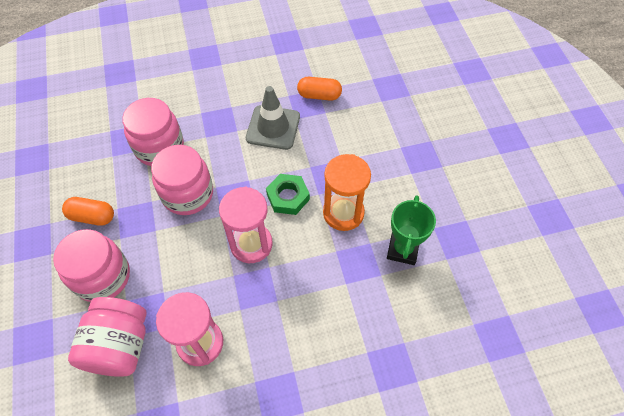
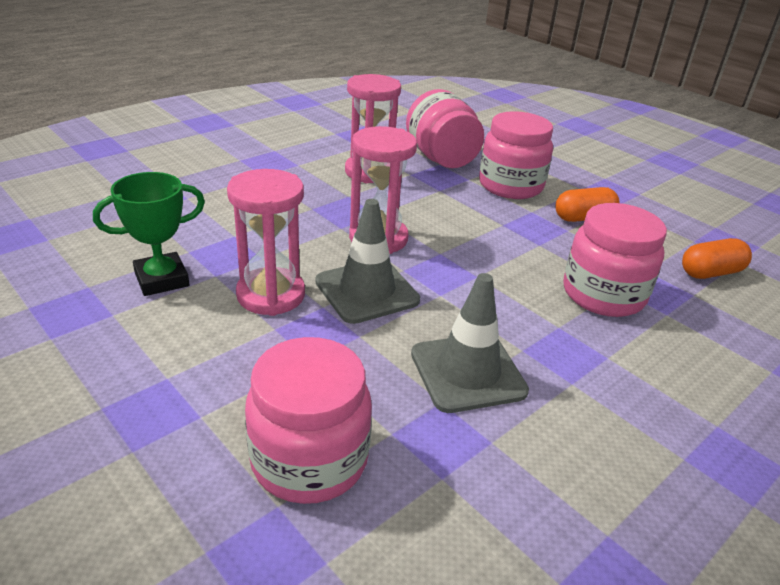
camera: 150 degrees right, 25 degrees down
pink jar [151,145,213,215] -> pink jar moved to [245,337,372,504]
green nut [266,174,310,215] -> grey traffic cone [315,199,420,324]
orange capsule [297,77,342,101] -> orange capsule moved to [682,238,752,279]
orange hourglass [323,154,371,231] -> pink hourglass [227,169,305,316]
green trophy [387,195,436,265] -> green trophy turned 75 degrees clockwise [93,172,205,296]

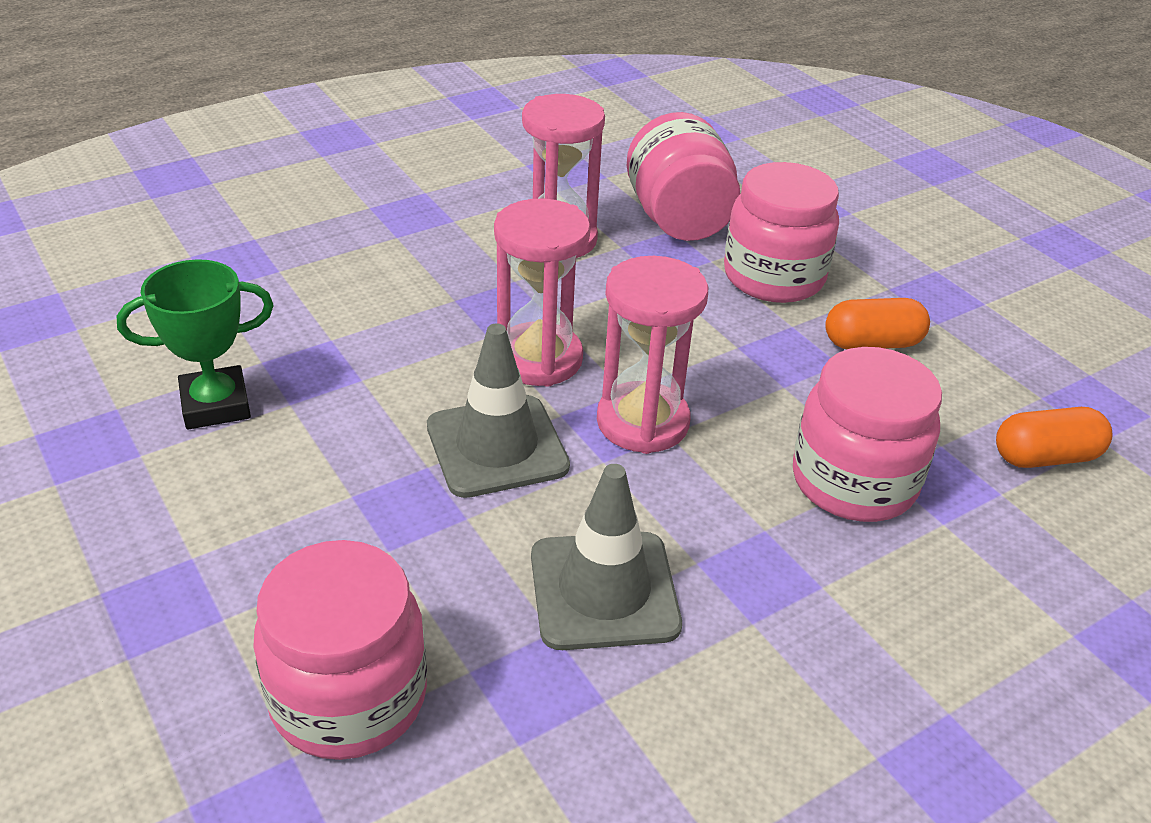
camera: 10 degrees right, 5 degrees up
pink hourglass [227,169,305,316] -> pink hourglass moved to [597,256,708,454]

